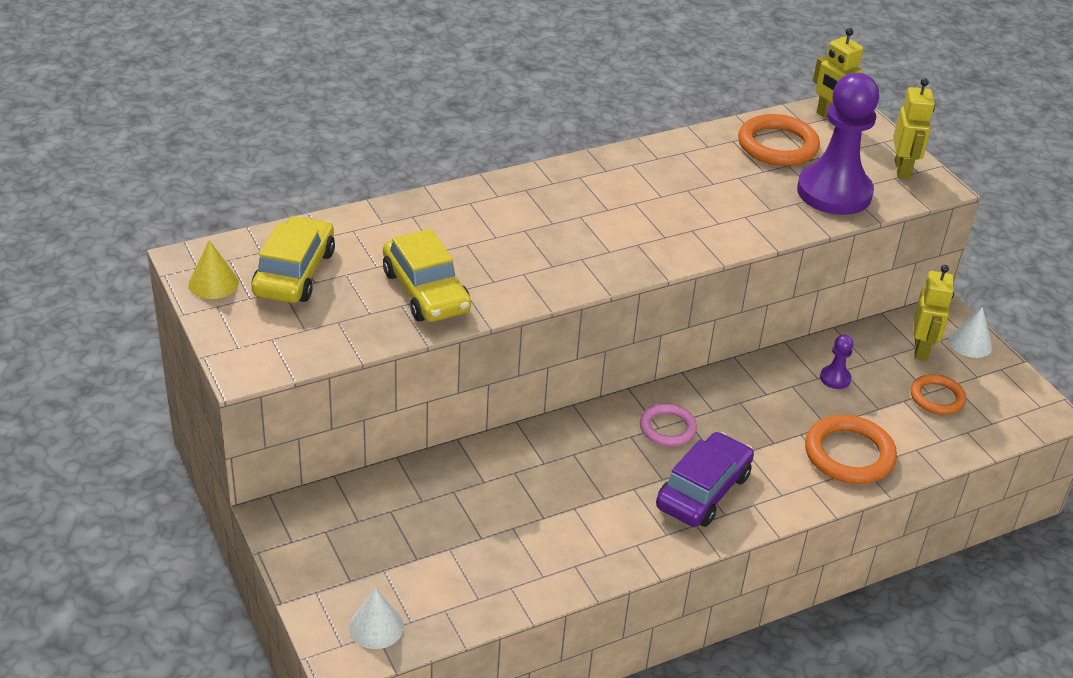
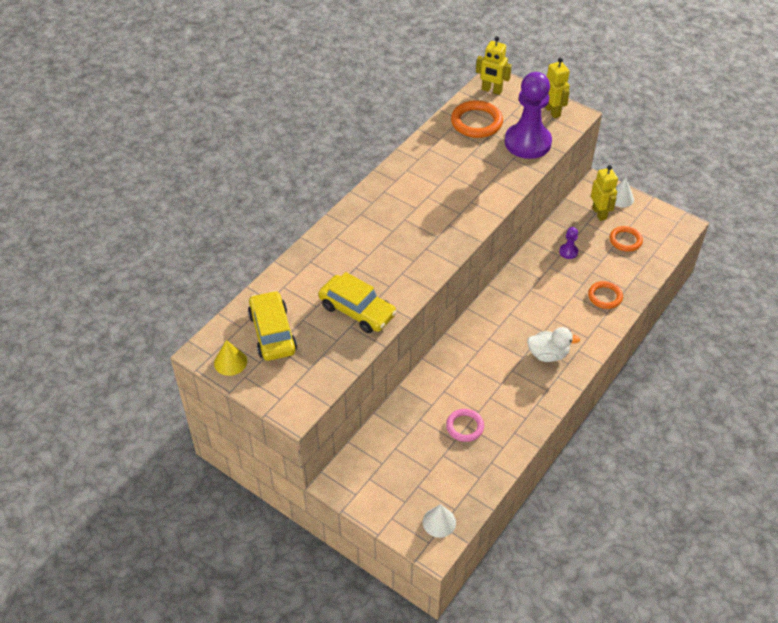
camera: 25 degrees left, 10 degrees up
pink ring [640,403,697,446] -> pink ring moved to [446,409,484,442]
purple car [656,432,754,527] -> white duck [527,327,580,362]
orange ring [805,415,897,484] -> orange ring [588,281,623,309], size x0.63

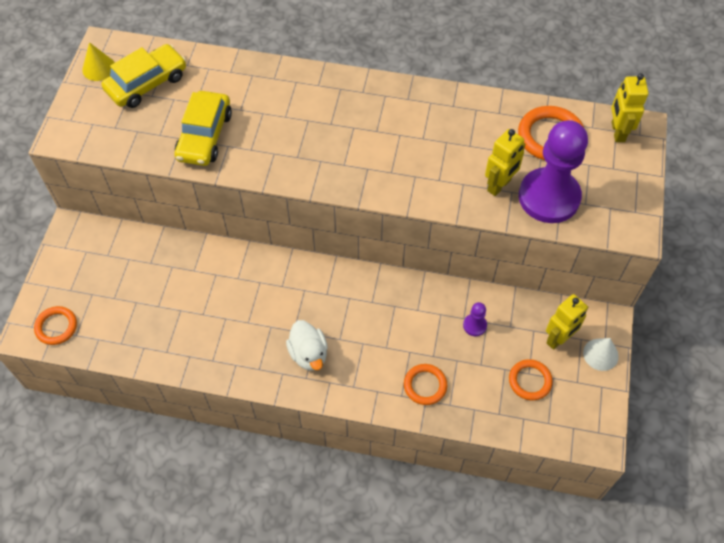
camera: 65 degrees right, 10 degrees up
white cone [423,504,456,538] -> orange ring [34,306,77,345]
pink ring [446,409,484,442] -> none
yellow robot [545,57,570,118] -> yellow robot moved to [485,129,525,196]

